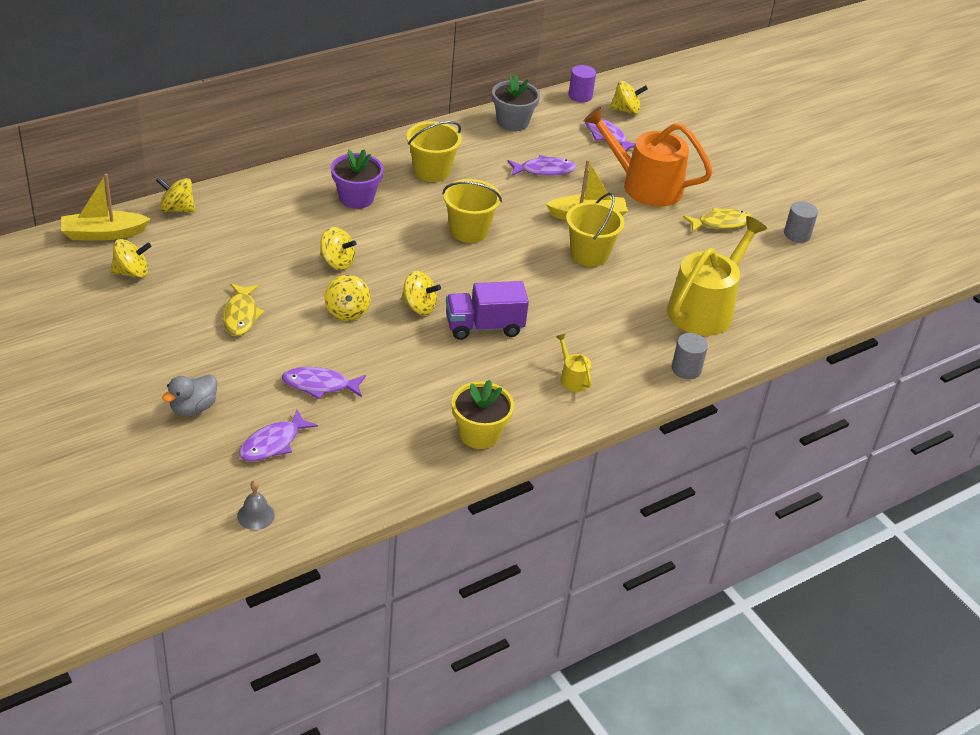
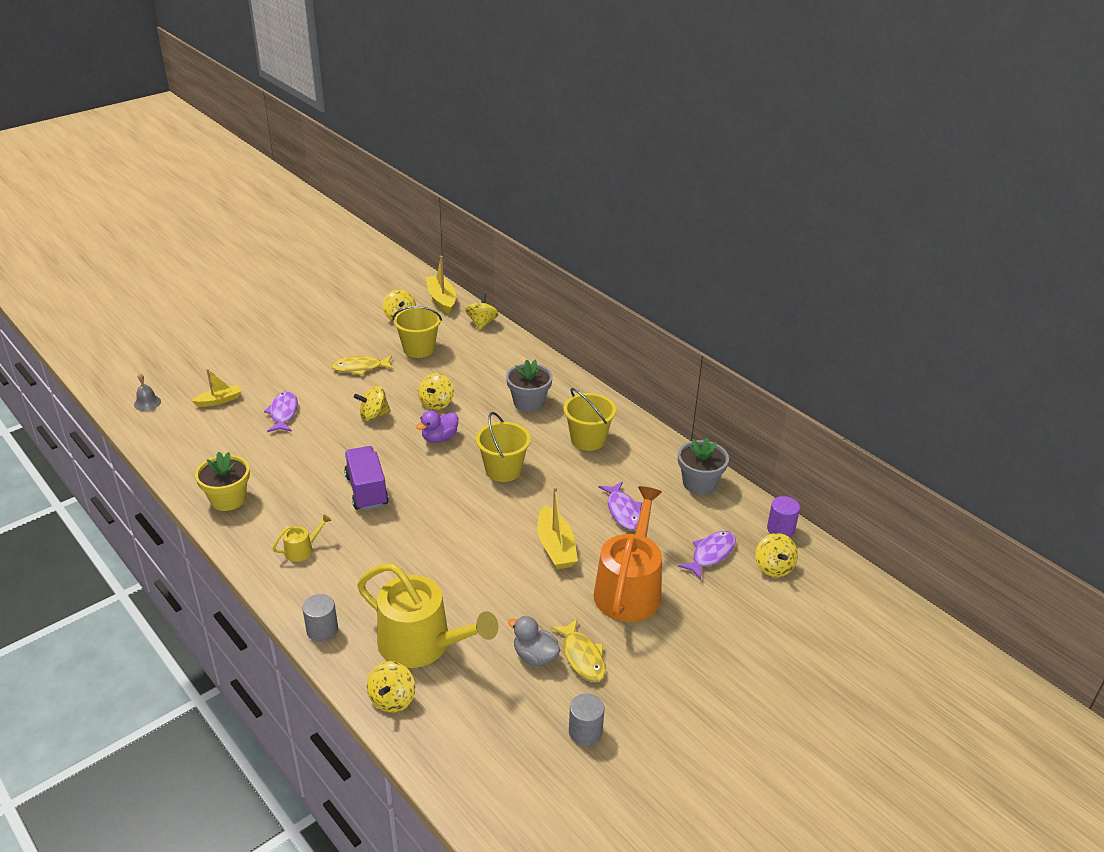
camera: 85 degrees right, 5 degrees down
grey duck [162,374,217,416] -> grey duck moved to [508,616,560,666]
purple fish [239,410,318,461] -> yellow boat [192,369,241,407]
purple flower pot [331,149,384,209] -> grey flower pot [506,360,553,412]
yellow spinning top [401,271,441,315] -> yellow spinning top moved to [367,661,415,713]
yellow bucket [566,193,624,267] -> yellow bucket moved to [392,306,442,358]
none -> purple duck [416,410,458,443]

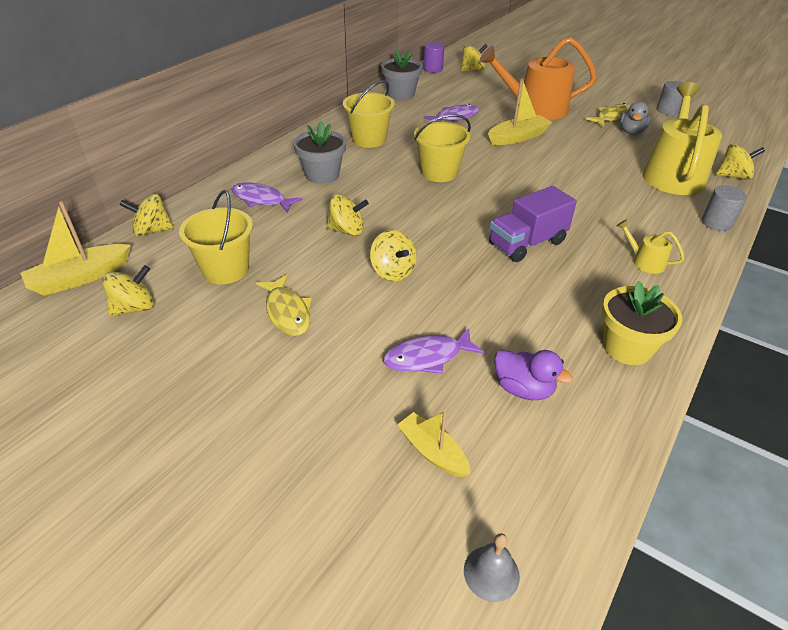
camera: 105 degrees left, 5 degrees up
purple duck [416,410,458,443] -> purple duck moved to [494,349,573,400]
purple fish [678,531,736,580] -> purple fish moved to [231,183,302,213]

